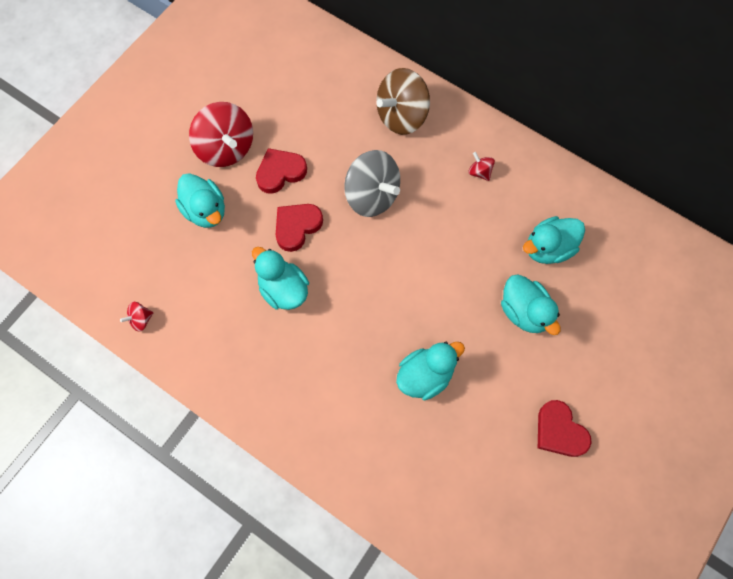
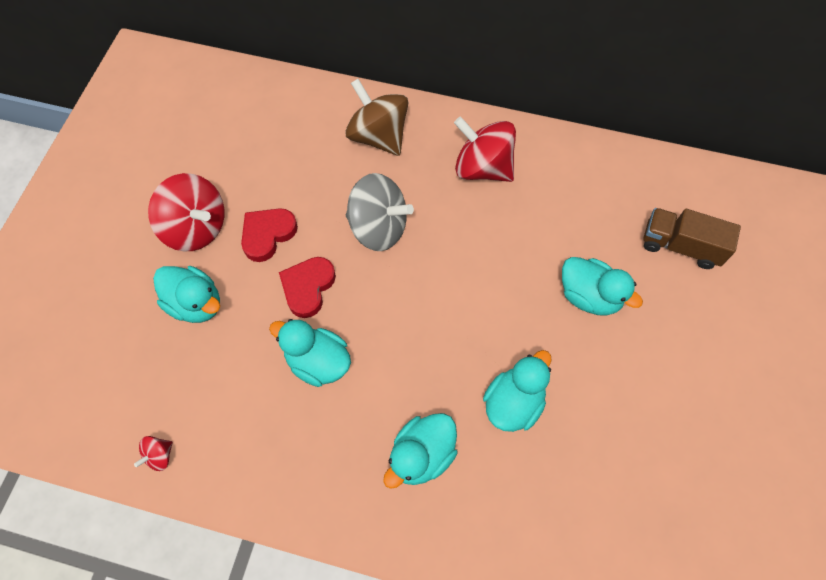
camera: 20 degrees left, 5 degrees down
brown spinning top [376,68,430,135] -> brown spinning top turned 105 degrees clockwise [345,79,408,156]
red spinning top [469,152,495,181] -> red spinning top [454,117,516,182], size x2.28
turquoise duck [523,216,585,264] -> turquoise duck moved to [383,413,457,489]
red heart [538,400,592,457] -> none
none -> brown truck [644,208,741,269]

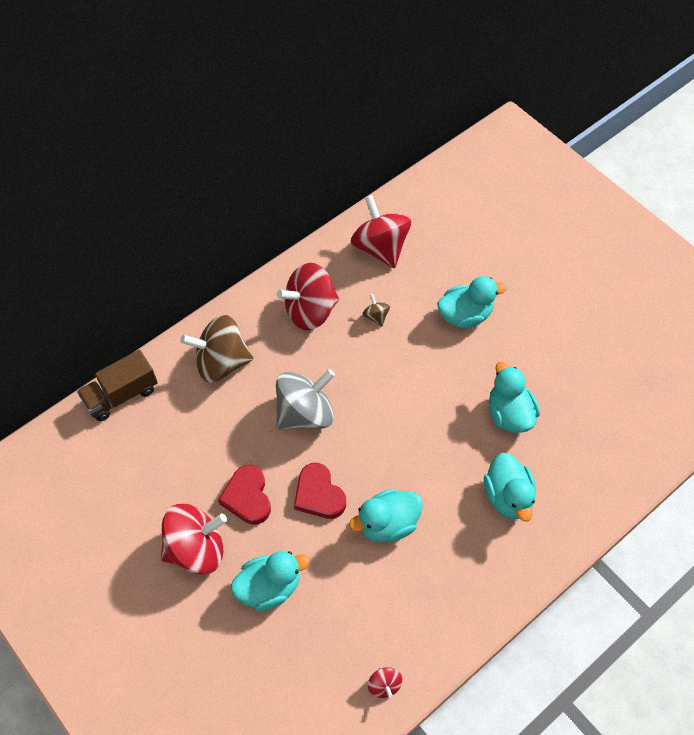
camera: 55 degrees left, 5 degrees down
brown truck [644,208,741,269] -> brown truck moved to [77,350,158,421]
none -> red spinning top [351,195,412,268]
none -> brown spinning top [363,294,390,327]

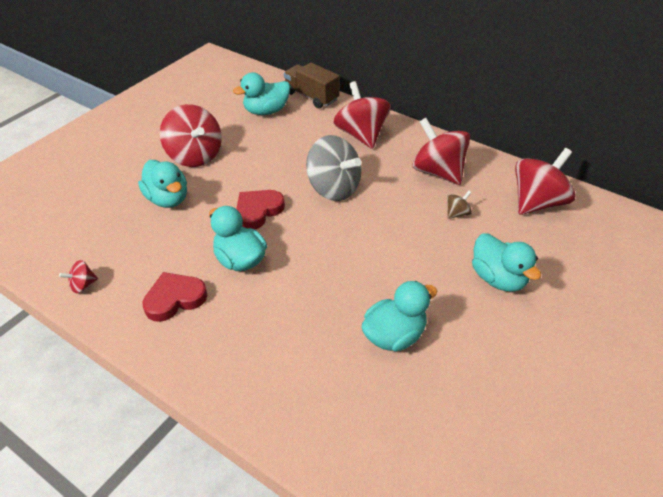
camera: 75 degrees right, 15 degrees down
brown spinning top [180,315,253,383] -> red spinning top [333,81,391,149]
red heart [218,465,271,525] -> red heart moved to [142,272,207,322]
turquoise duck [484,453,536,522] -> turquoise duck moved to [233,73,290,115]

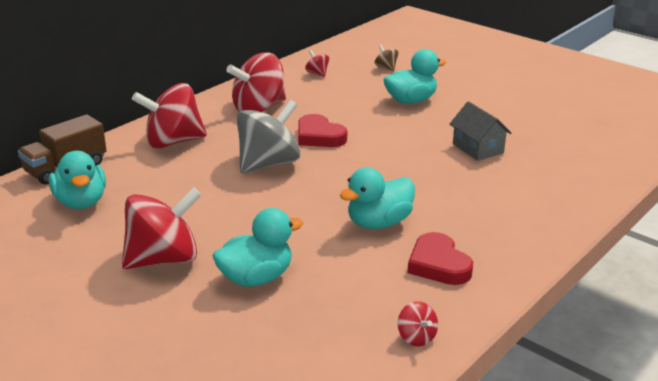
camera: 85 degrees left, 15 degrees down
red heart [236,190,285,229] -> red heart moved to [298,114,347,147]
turquoise duck [361,281,437,352] -> grey house [450,101,511,161]
brown spinning top [447,191,472,219] -> brown spinning top moved to [375,45,399,71]
red spinning top [515,148,575,215] -> red spinning top [305,50,329,77], size x0.44

